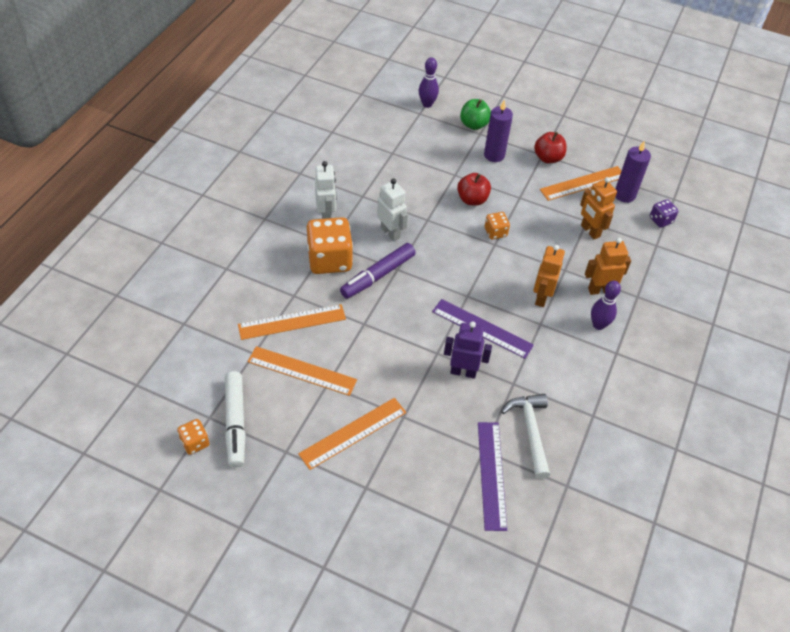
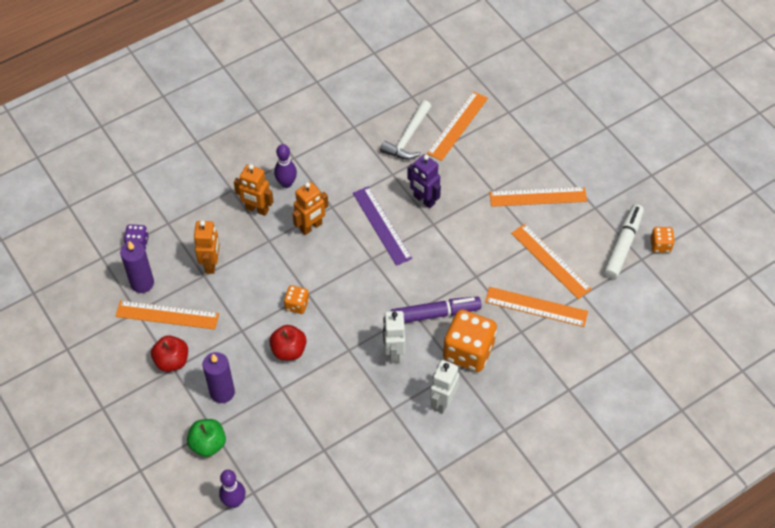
camera: 145 degrees left, 5 degrees up
purple ruler [478,422,507,531] -> orange ruler [427,91,488,161]

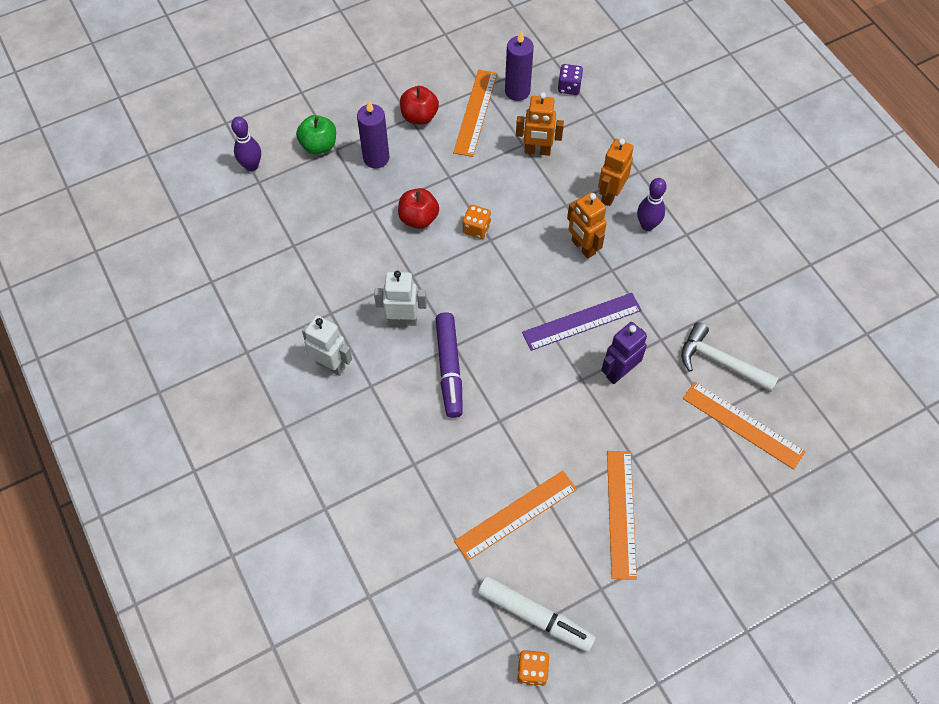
camera: 95 degrees right, 5 degrees up
orange dice [443,309,497,372] -> none
orange ruler [485,287,588,327] -> none

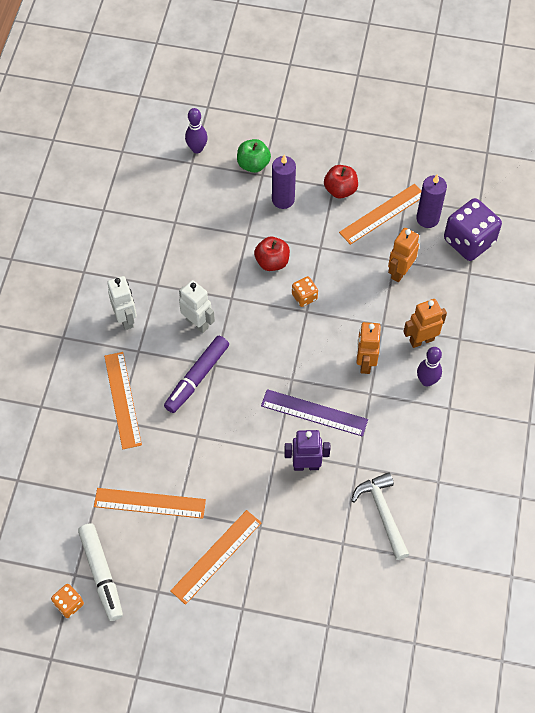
camera: 40 degrees right, 0 degrees up
orange robot [516,92,564,156] -> orange robot turned 75 degrees clockwise [388,228,419,282]
purple dice [558,64,583,95] -> purple dice [444,198,502,261], size x2.04
orange ruler [683,382,806,470] -> orange ruler moved to [104,352,142,449]

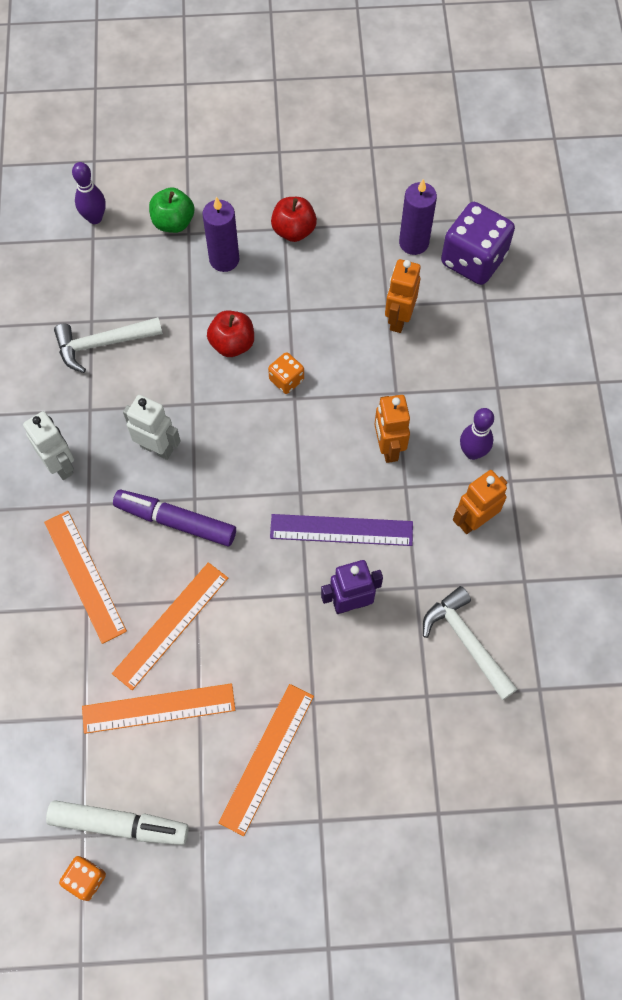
camera: 15 degrees left, 5 degrees up
white marker [78,523,123,621] -> white marker turned 45 degrees counterclockwise [46,800,189,845]
purple marker [164,336,229,413] -> purple marker turned 90 degrees clockwise [113,490,236,546]
orange ruler [339,184,421,245] -> orange ruler moved to [112,562,228,690]
orange robot [403,299,447,348] -> orange robot moved to [453,470,507,534]
none -> white hammer [54,317,163,373]

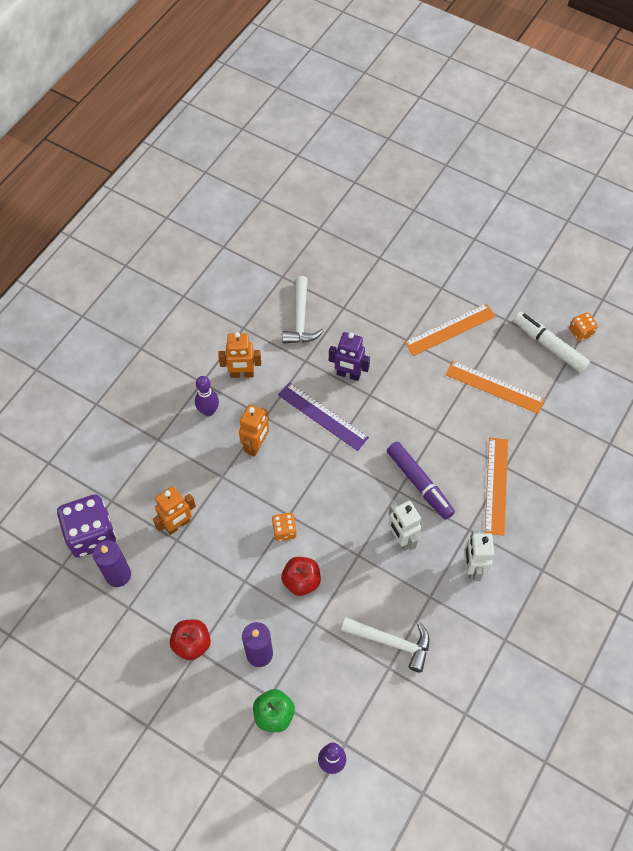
camera: 145 degrees left, 5 degrees down
orange ruler [112,562,228,690] -> none

